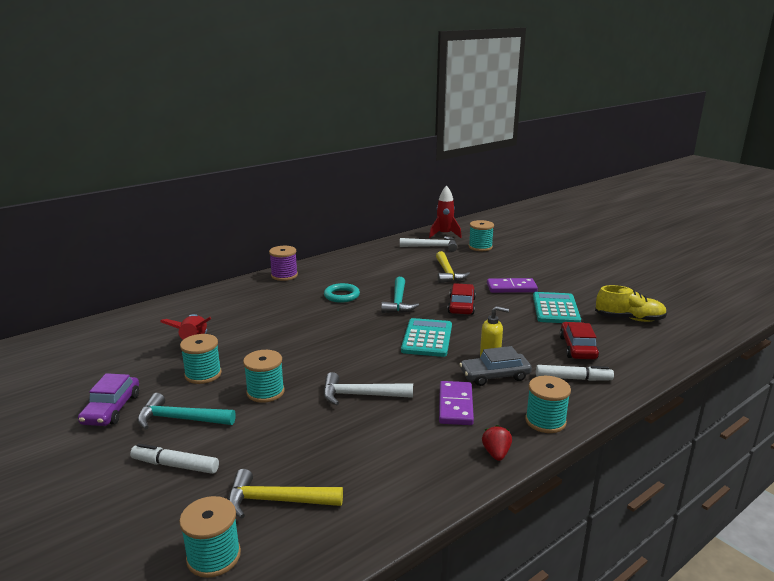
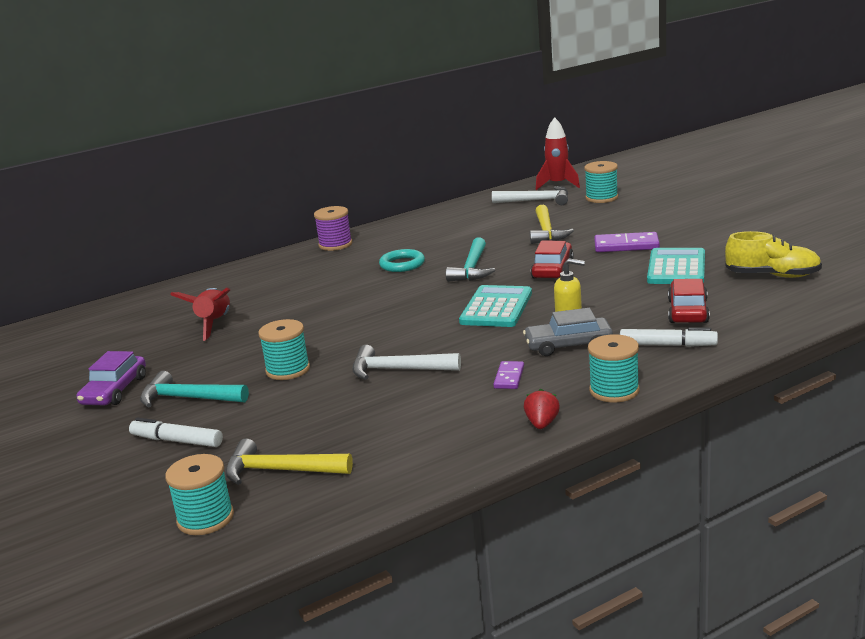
camera: 10 degrees right, 0 degrees up
turquoise spool [180,334,222,384] -> none
purple domino [439,381,474,425] -> purple domino [493,361,524,389], size x0.61

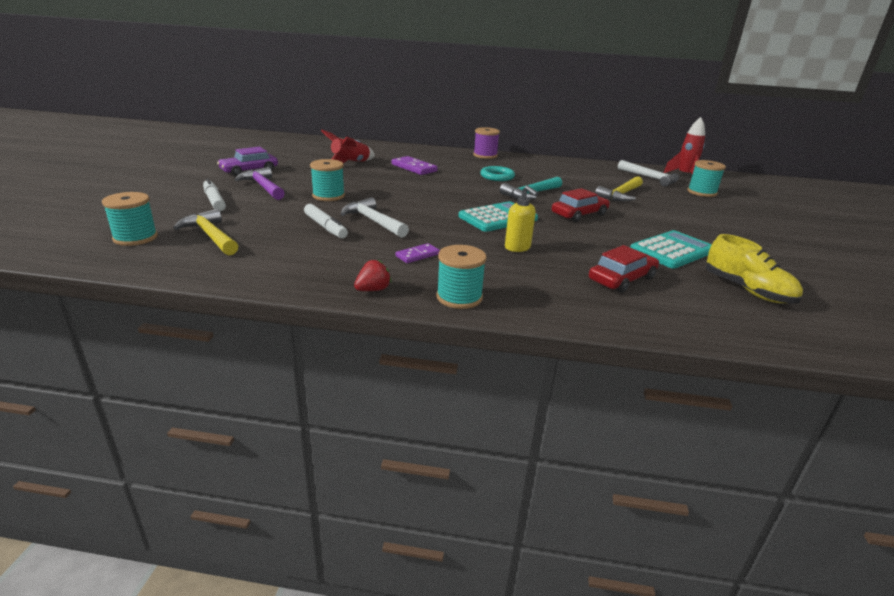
camera: 35 degrees right, 5 degrees up
turquoise hammer [140,371,249,408] -> purple hammer [235,167,285,200]
grey car [523,308,613,356] -> none
purple domino [594,232,660,252] -> purple domino moved to [392,156,438,175]
white marker [620,327,718,347] -> white marker moved to [304,204,348,238]

